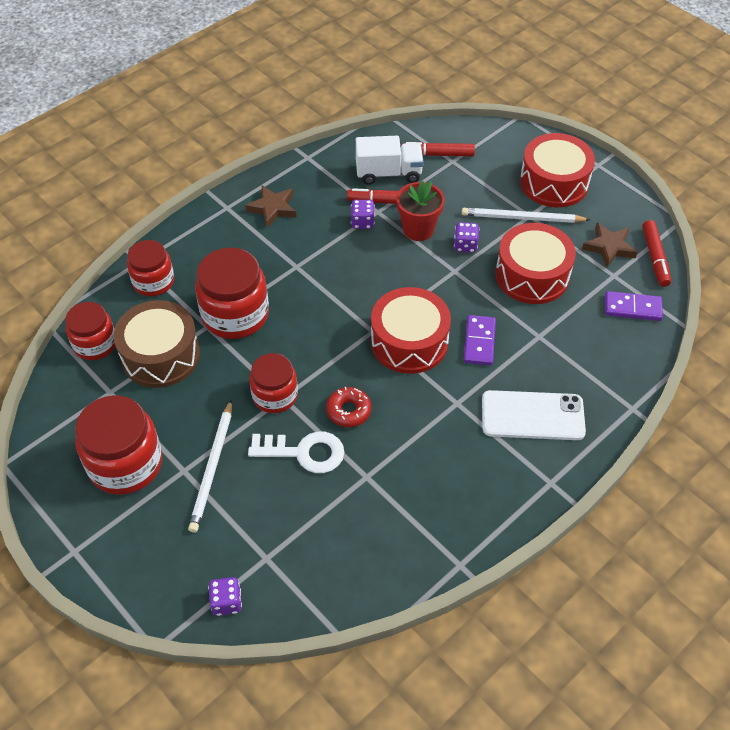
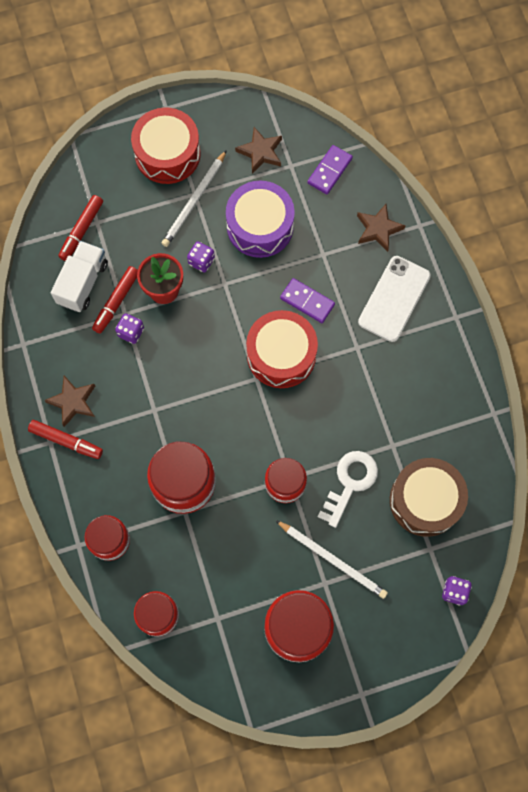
camera: 65 degrees left, 20 degrees up
brown drum [113,300,200,388] -> brown drum moved to [390,458,468,537]
red donut [326,387,372,427] -> none
red drum [496,223,576,304] -> purple drum [226,181,295,258]
red marker [642,220,671,287] -> red marker moved to [28,420,103,459]
none -> brown star [357,204,406,252]

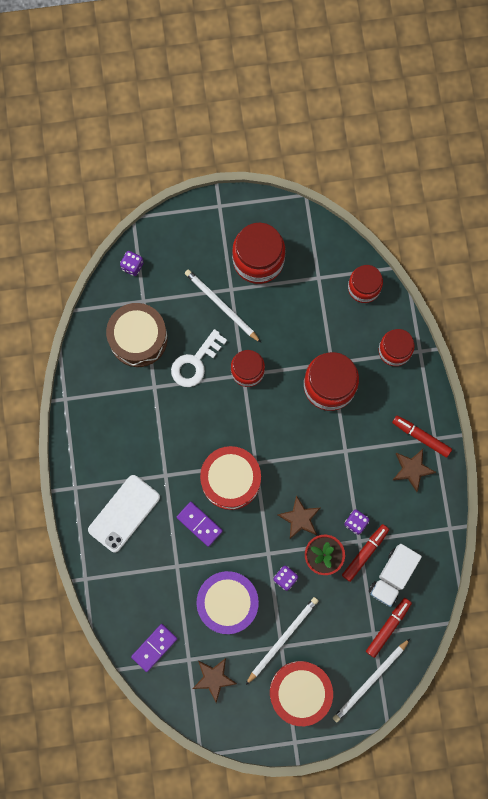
camera: 170 degrees left, 5 degrees up
brown star [357,204,406,252] -> brown star moved to [277,495,320,539]
none -> white pencil [333,639,410,723]

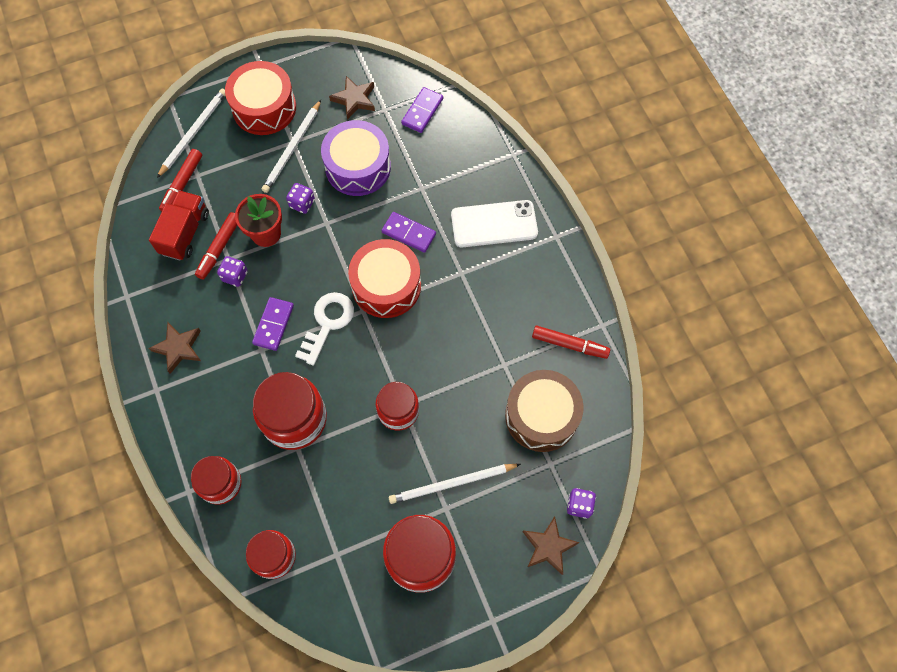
camera: 165 degrees right, 10 degrees down
white phone [88,475,160,552] -> white phone turned 60 degrees clockwise [451,200,538,247]
white key [171,329,227,387] -> white key moved to [295,292,354,366]
white pencil [185,269,261,343] -> white pencil turned 135 degrees clockwise [389,464,521,504]
brown star [277,495,320,539] -> brown star moved to [523,516,580,575]
white truck [369,544,422,607] -> red truck [149,190,209,260]
red marker [392,415,452,458] -> red marker moved to [532,326,610,359]
none -> purple domino [252,297,294,351]

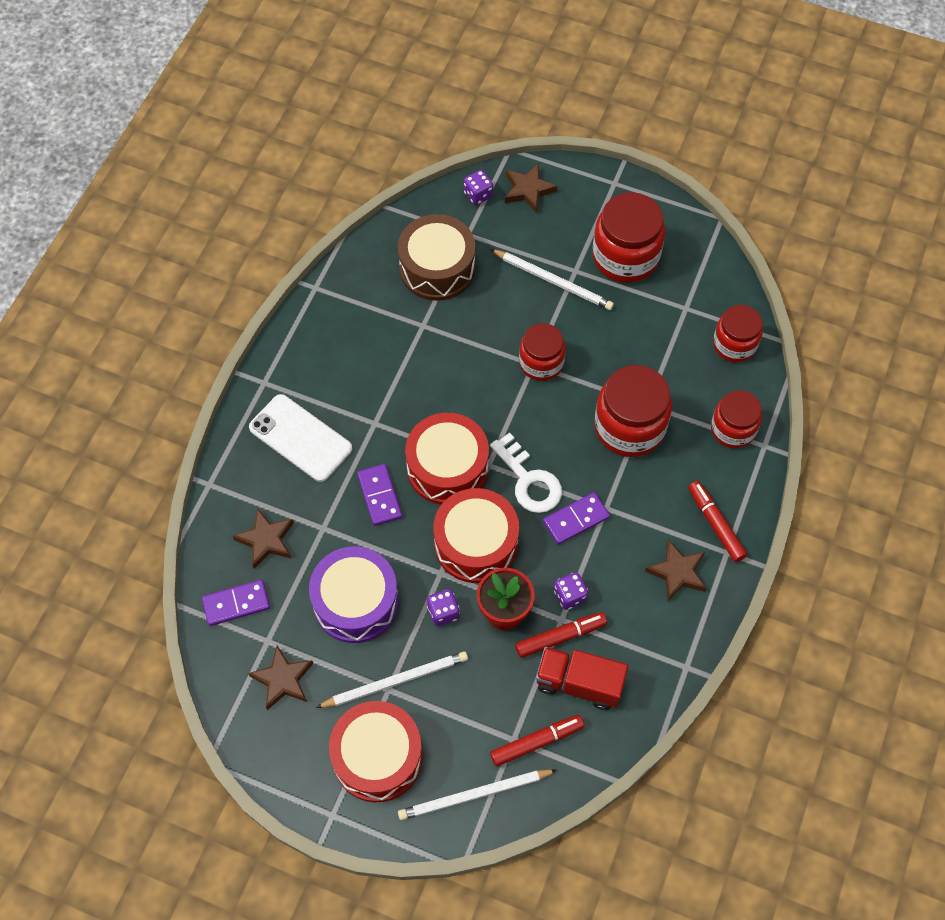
camera: 135 degrees left, 5 degrees down
red truck [149,190,209,260] -> red truck turned 45 degrees clockwise [536,647,628,710]
white key [295,292,354,366] -> white key turned 105 degrees counterclockwise [490,433,562,513]
red marker [532,326,610,359] -> red marker moved to [688,481,747,562]
none -> brown star [233,508,294,569]
none -> red drum [433,488,519,583]

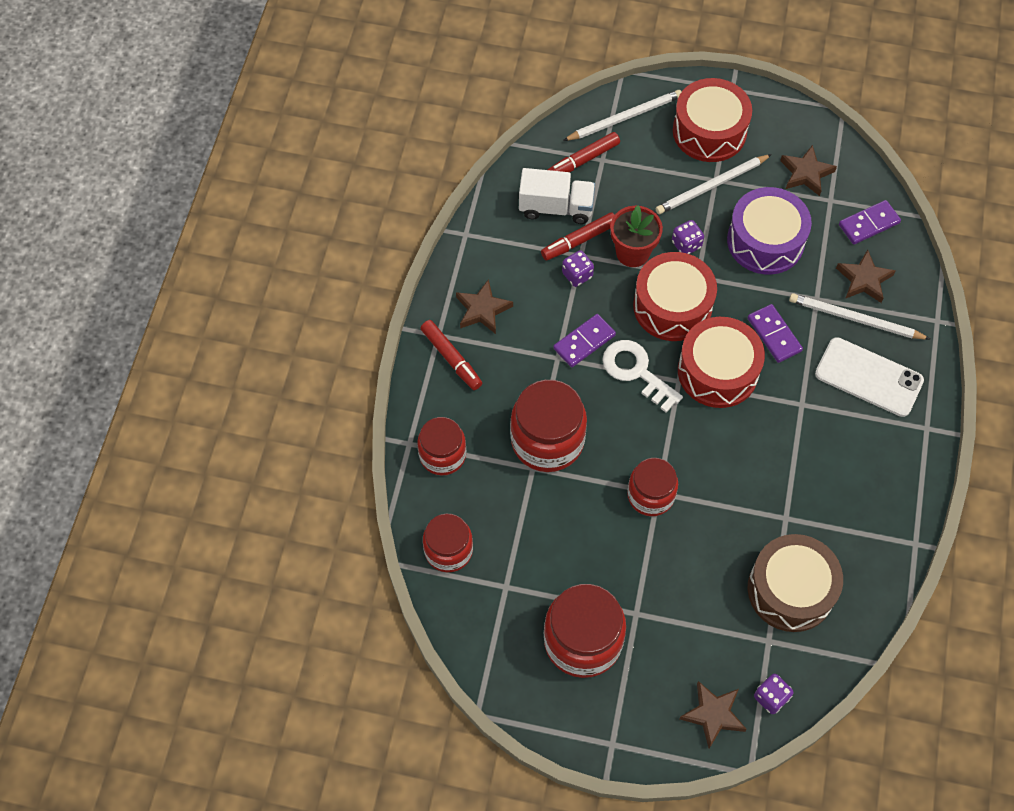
camera: 170 degrees right, 0 degrees up
white pencil [490,249,614,310] -> white pencil moved to [789,293,930,340]
red truck [536,647,628,710] -> white truck [519,168,595,224]

